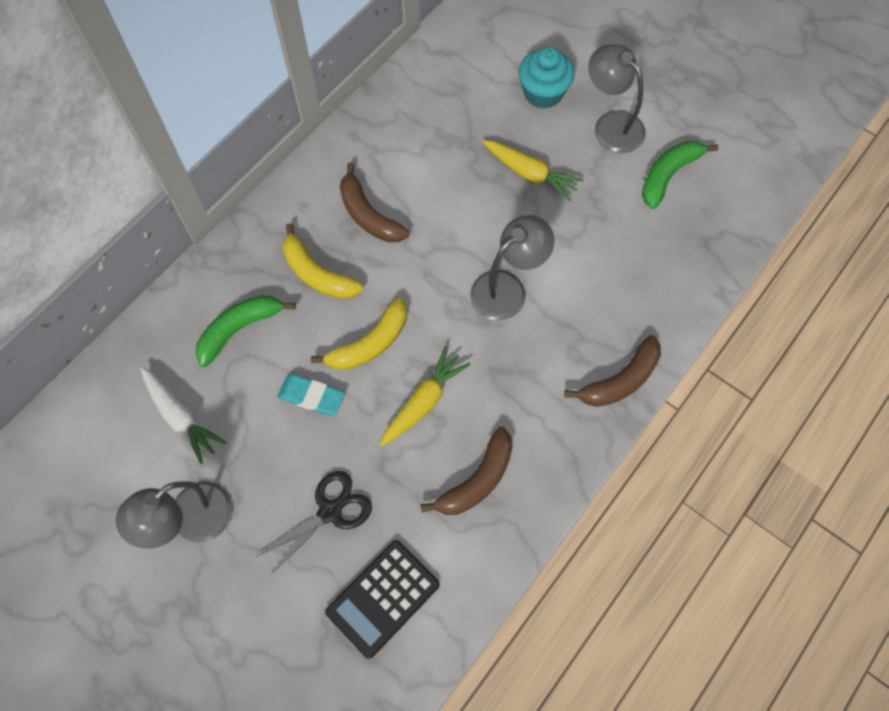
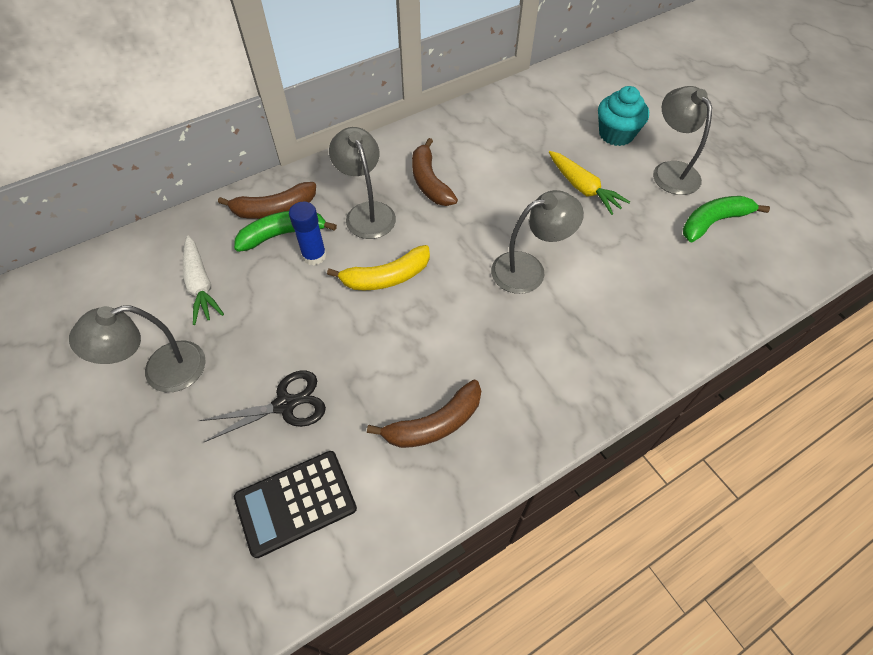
camera: 20 degrees right, 10 degrees down
turquoise eraser [277,374,345,416] -> none
yellow banana [283,223,364,299] -> grey lamp [329,127,396,239]
yellow carrot [380,347,471,447] -> none
brown banana [564,335,661,407] -> brown banana moved to [218,182,316,219]
none -> blue glue stick [289,202,327,265]

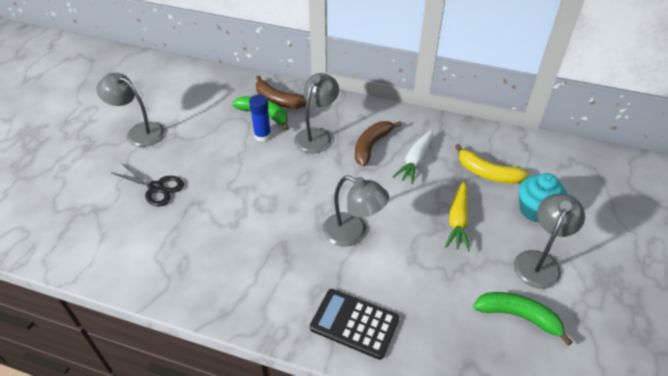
camera: 50 degrees right, 10 degrees down
white carrot [183,236,224,325] -> white carrot moved to [393,130,433,184]
black calculator [234,451,357,558] -> black calculator moved to [310,289,399,360]
yellow banana [327,245,430,290] -> yellow banana moved to [455,144,529,184]
brown banana [367,379,481,448] -> none

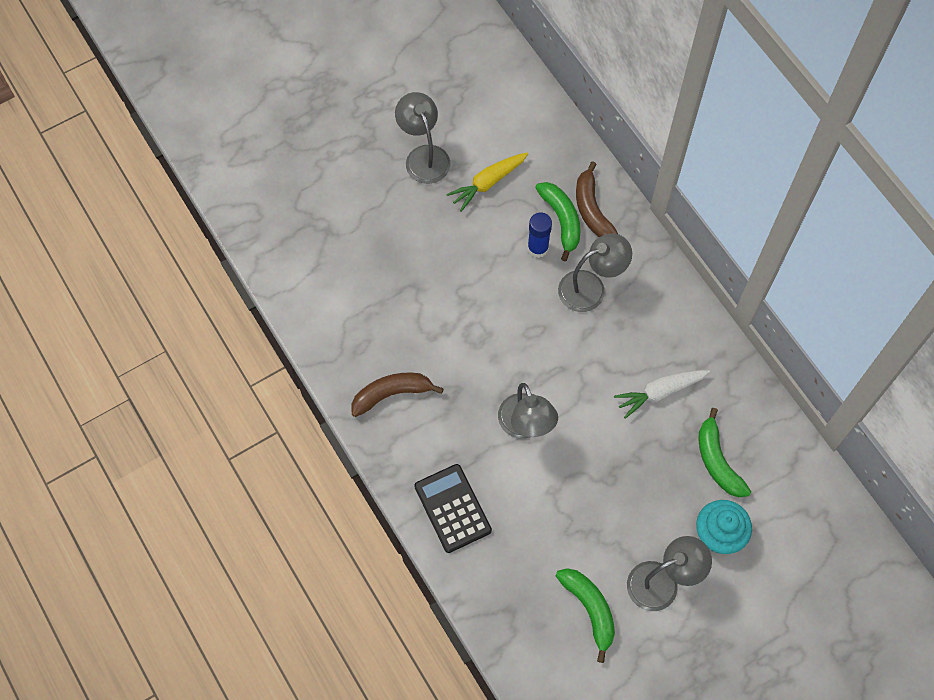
camera: 40 degrees right, 20 degrees up
black scissors [112,163,184,206] -> none
brown banana [355,121,402,166] -> brown banana moved to [351,372,444,417]
yellow carrot [445,182,470,252] -> yellow carrot moved to [446,152,528,212]
yellow banana [455,144,529,184] -> green banana [699,408,751,497]

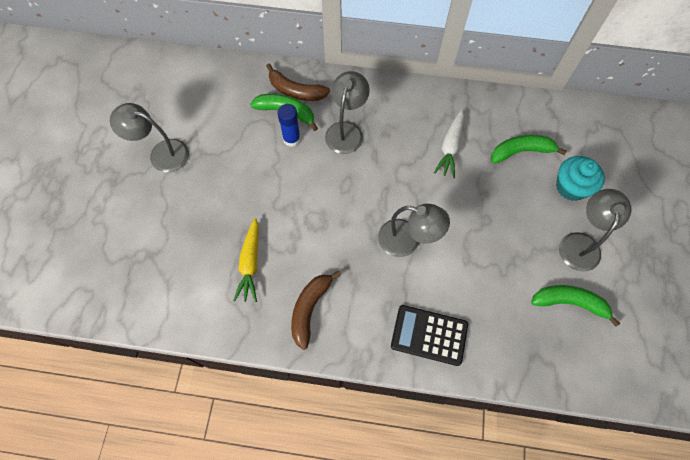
camera: 50 degrees left, 0 degrees up
yellow carrot [446,152,528,212] -> yellow carrot moved to [233,218,259,302]
green banana [699,408,751,497] -> green banana turned 150 degrees clockwise [491,135,567,164]

